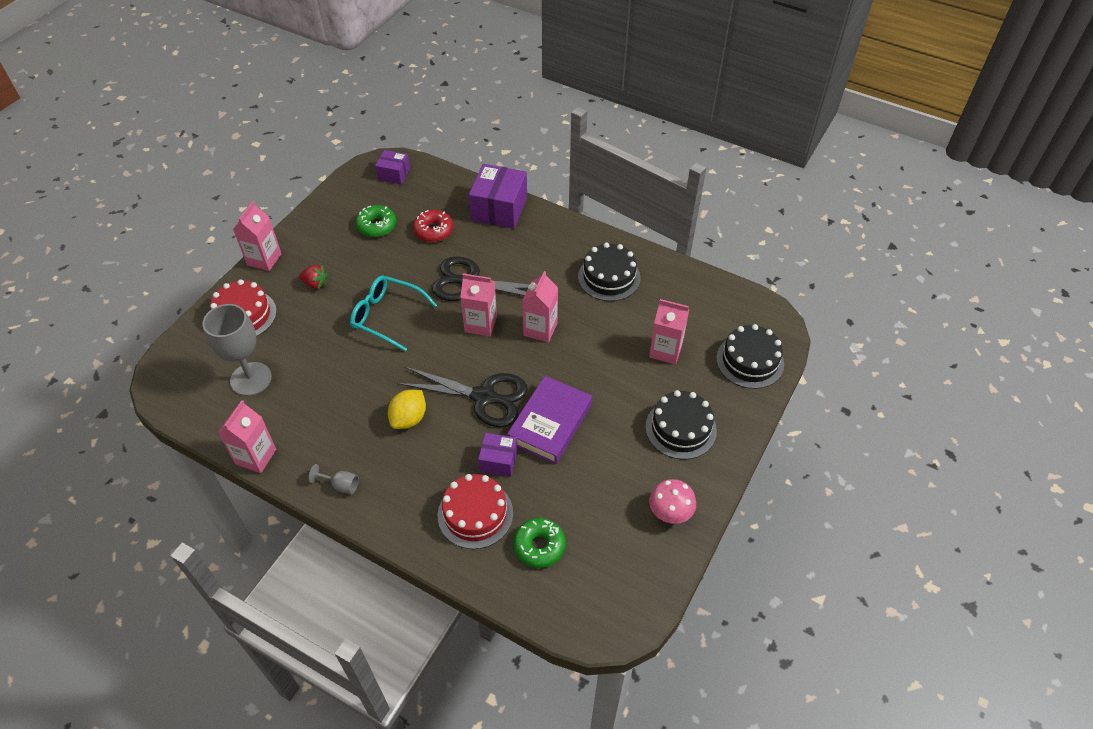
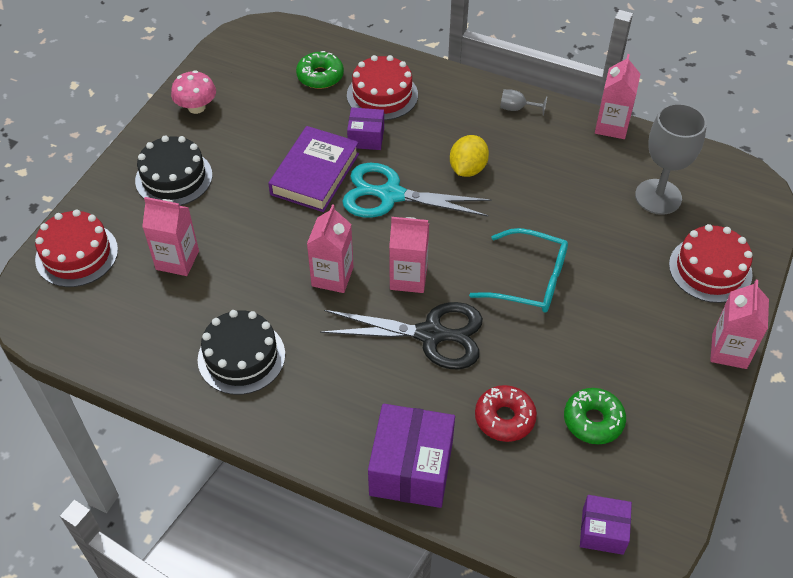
camera: 175 degrees right, 0 degrees up
red strawberry [299,265,328,289] -> none
black scissors [397,366,528,427] -> turquoise scissors [342,163,491,218]
black cake [716,324,784,389] -> red cake [35,210,118,287]

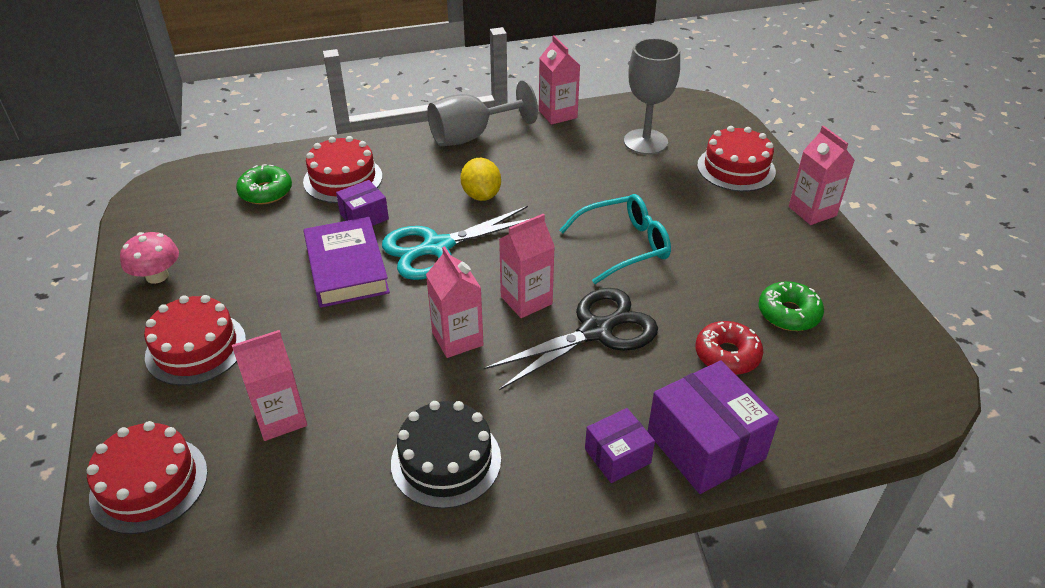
camera: 40 degrees left, 10 degrees down
black cake [135,136,212,206] -> red cake [144,295,246,386]
grey goblet [500,89,547,116] -> grey goblet [427,80,538,147], size x2.26
purple box [580,495,632,555] -> purple box moved to [585,408,655,483]

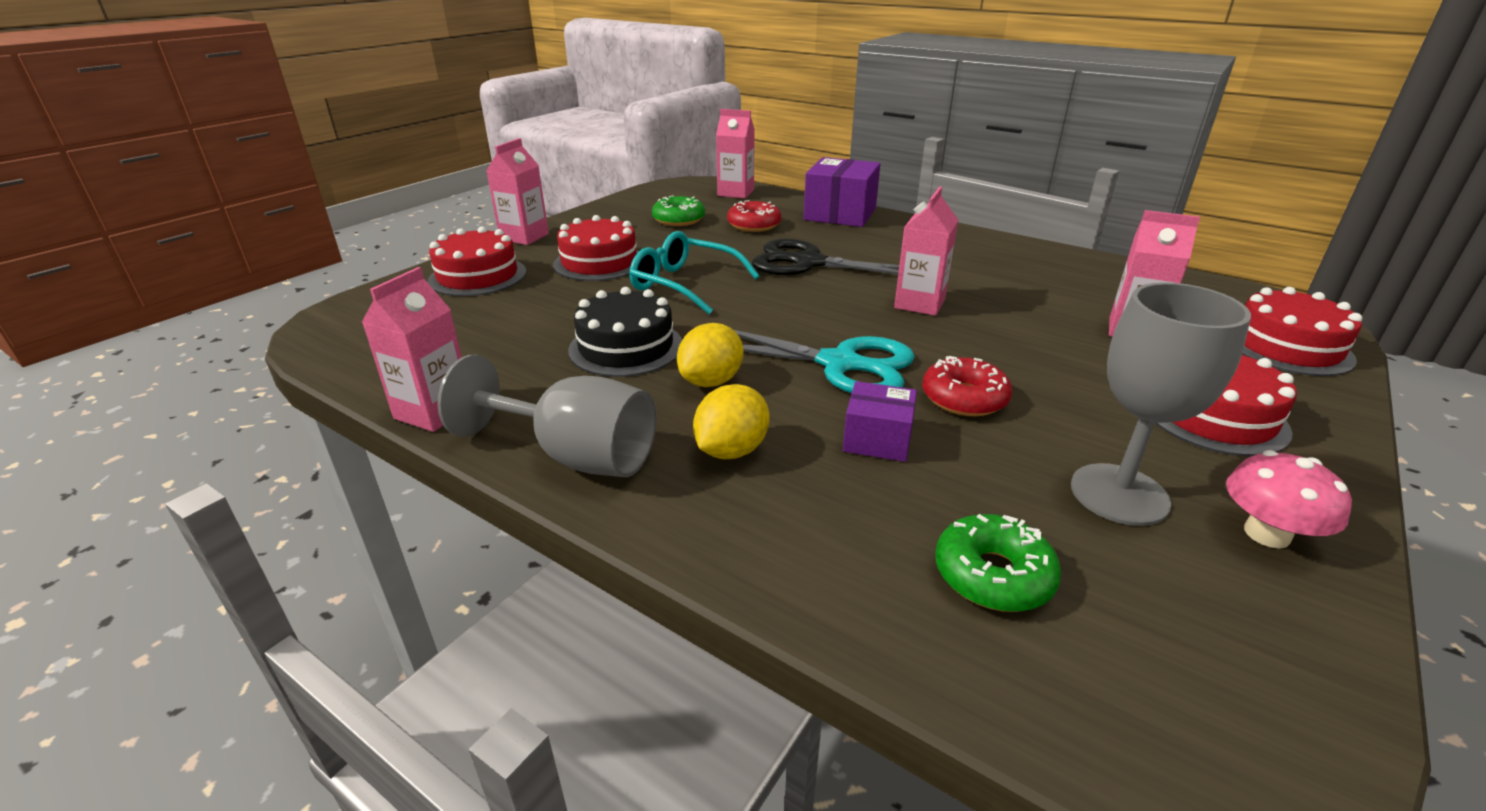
camera: 130 degrees left, 10 degrees down
red cake [303,136,382,203] -> red cake moved to [553,215,639,281]
purple book [304,217,390,308] -> red donut [922,356,1012,416]
black cake [391,401,501,509] -> black cake moved to [568,287,682,377]
pink carton [499,214,555,318] -> pink carton moved to [716,109,755,198]
purple box [585,408,655,483] -> none
grey goblet [624,38,680,155] -> grey goblet moved to [1071,282,1251,526]
none -> yellow lemon [693,384,770,459]

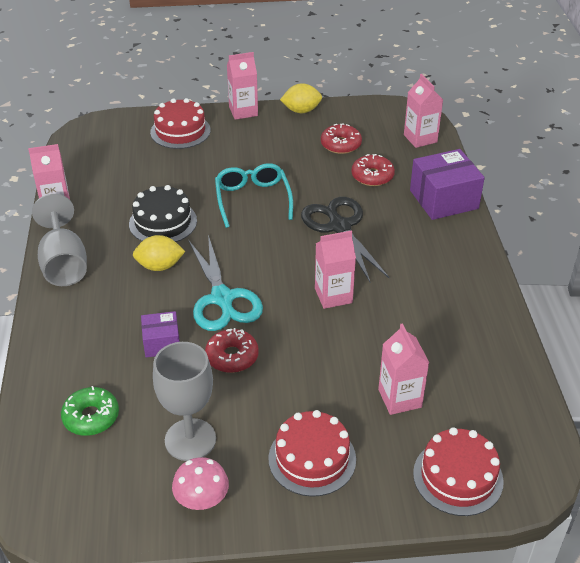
camera: 50 degrees right, 10 degrees up
red cake [553,215,639,281] -> none
green donut [652,195,705,226] -> red donut [321,123,362,154]
yellow lemon [693,384,770,459] -> yellow lemon moved to [280,83,322,113]
purple box [843,381,917,462] -> purple box turned 75 degrees counterclockwise [141,311,180,357]

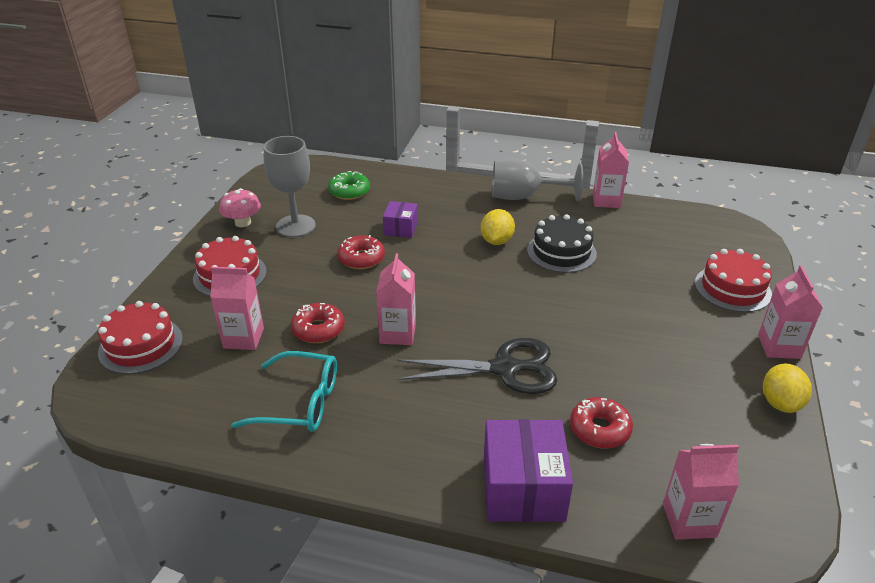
camera: 110 degrees right, 5 degrees down
turquoise scissors [189,235,263,331] -> none
turquoise glasses [215,163,293,228] -> turquoise glasses moved to [231,351,337,432]
red donut [321,123,362,154] -> red donut moved to [291,303,345,343]

